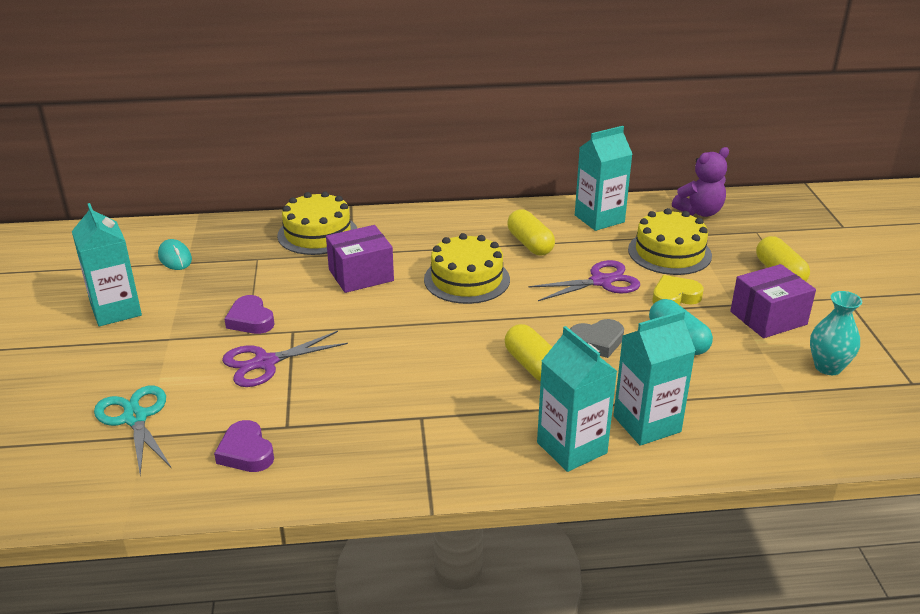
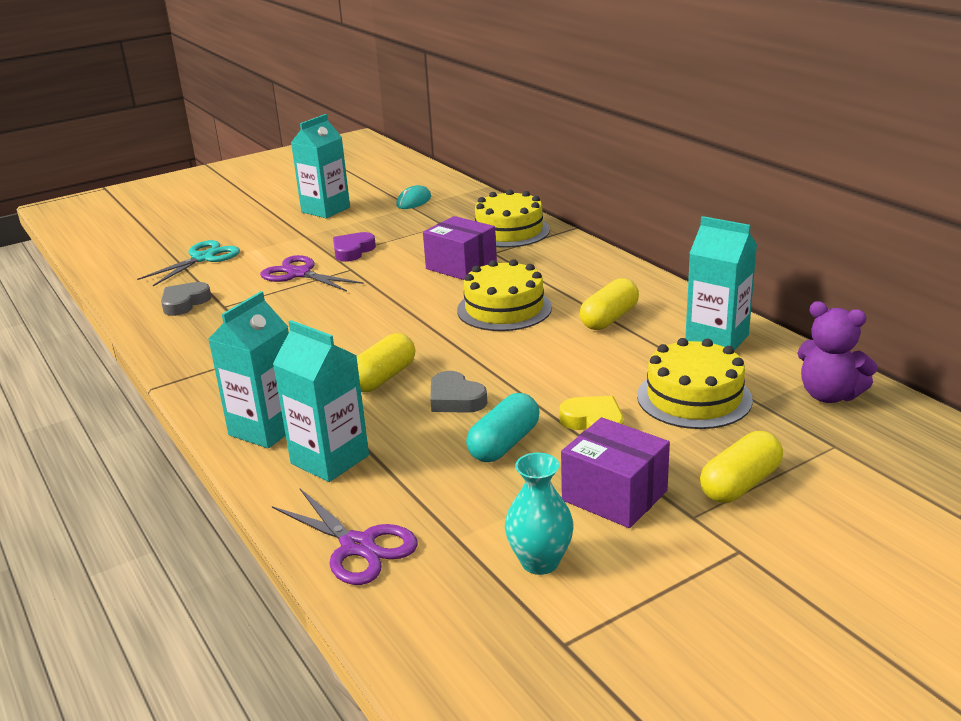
camera: 65 degrees right, 5 degrees down
purple heart [214,420,274,472] -> grey heart [161,282,211,316]
purple scissors [528,260,640,301] -> purple scissors moved to [272,489,418,585]

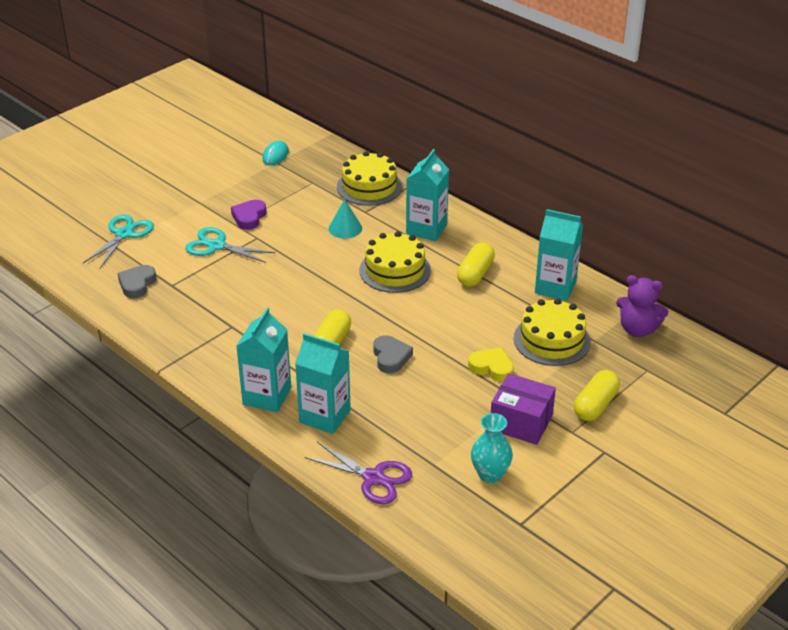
camera: 15 degrees left, 10 degrees up
purple scissors [260,255,363,292] -> turquoise scissors [185,227,275,263]
turquoise carton [291,114,350,218] -> turquoise carton moved to [406,149,449,241]
purple box [423,216,497,280] -> turquoise cone [329,199,362,239]
grey heart [430,371,487,413] -> grey heart turned 135 degrees counterclockwise [373,335,413,373]
turquoise capsule [466,393,540,462] -> none

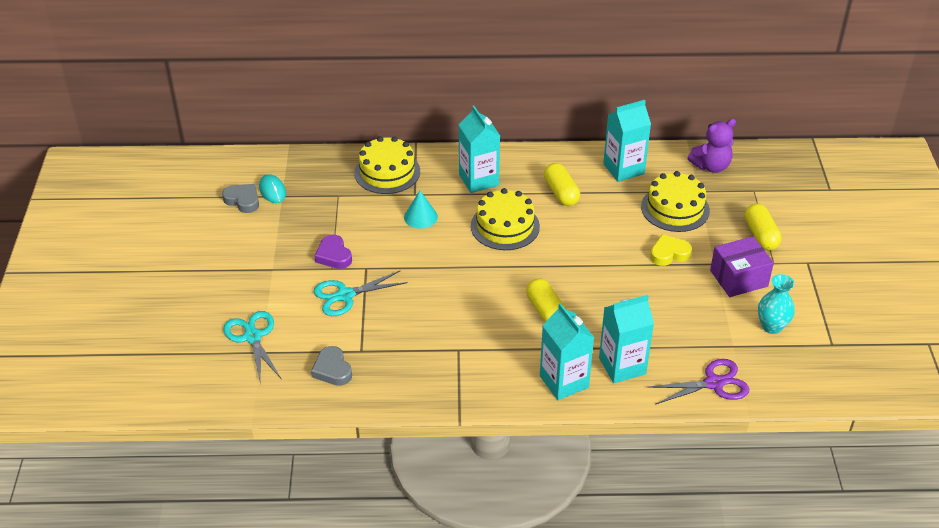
camera: 45 degrees left, 5 degrees up
grey heart [373,335,413,373] -> grey heart moved to [222,184,259,213]

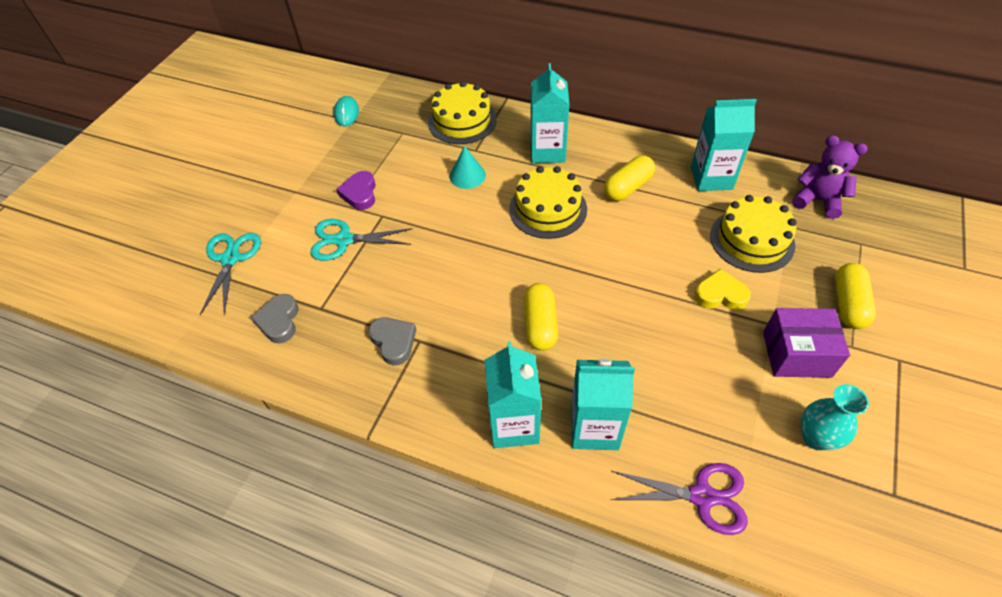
camera: 25 degrees right, 10 degrees up
grey heart [222,184,259,213] -> grey heart moved to [368,317,416,366]
yellow capsule [544,163,580,206] -> yellow capsule turned 45 degrees clockwise [604,155,655,201]
purple teddy bear [687,119,736,173] -> purple teddy bear turned 150 degrees counterclockwise [792,135,868,219]

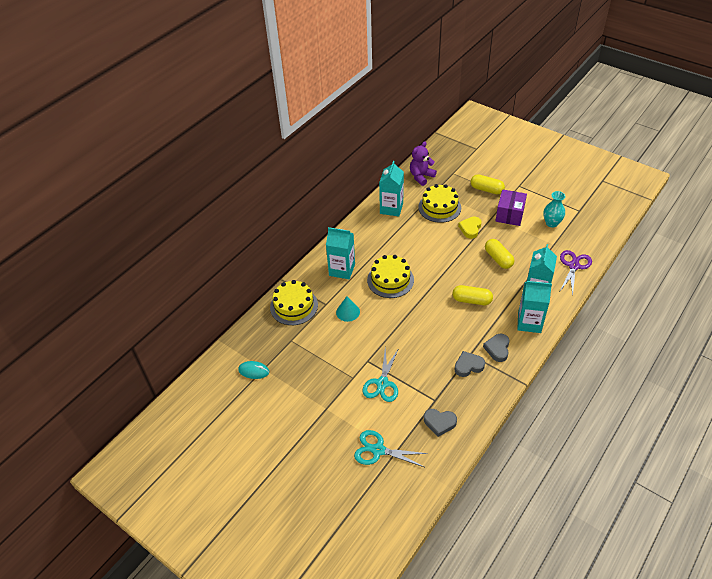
camera: 75 degrees left, 5 degrees down
purple heart [336,171,376,210] -> none
yellow capsule [604,155,655,201] -> yellow capsule moved to [485,239,514,269]
none -> grey heart [483,334,509,362]

